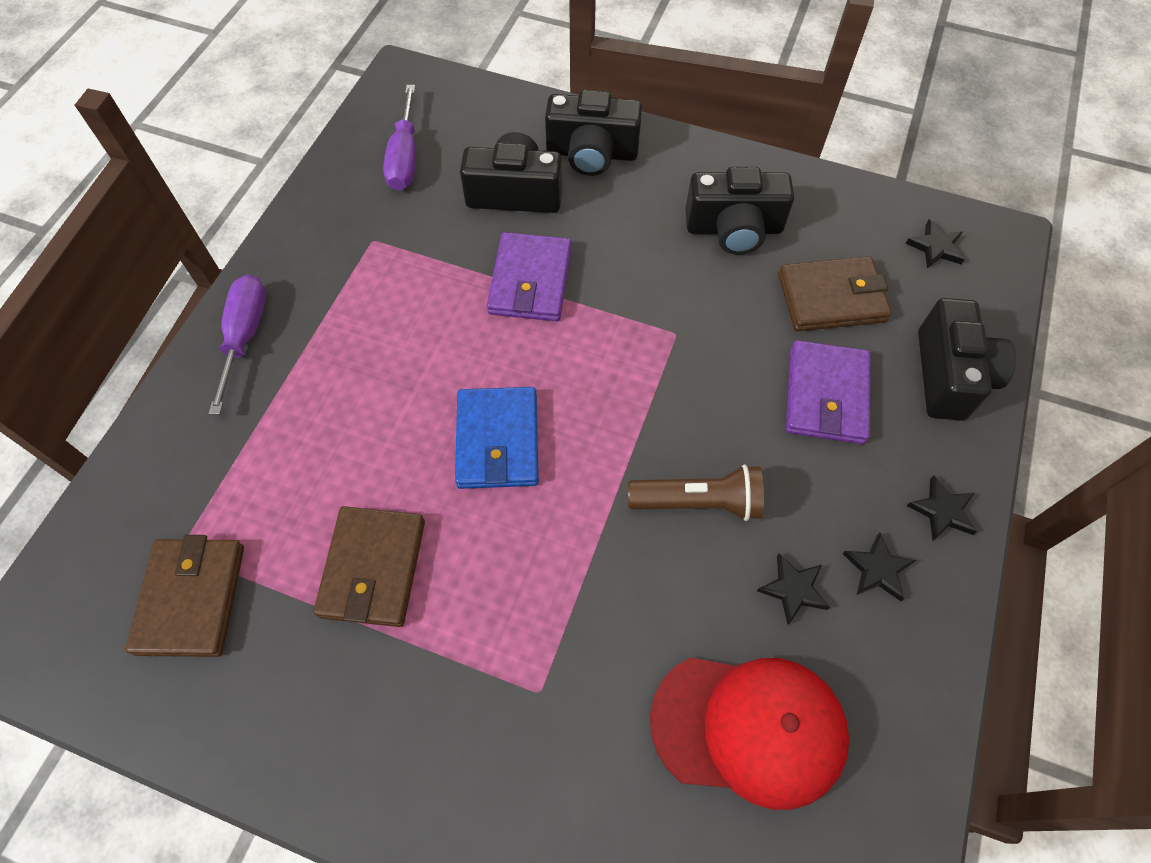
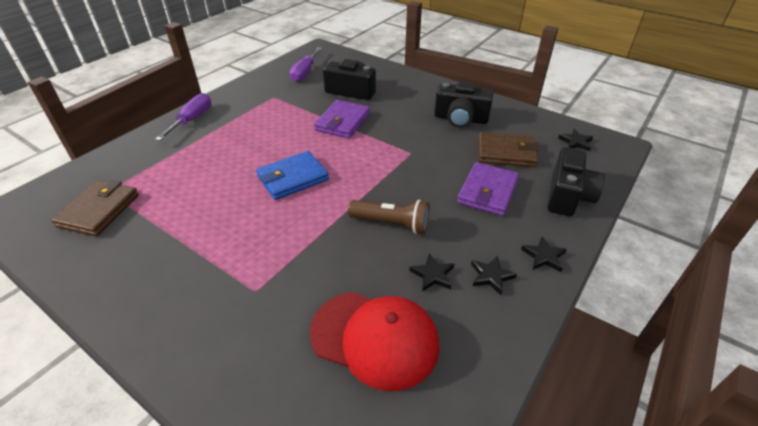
camera: 15 degrees right, 20 degrees down
brown wallet [314,506,425,627] -> none
blue wallet [455,387,539,489] -> blue wallet turned 45 degrees clockwise [256,151,329,200]
black camera [545,90,642,176] -> none

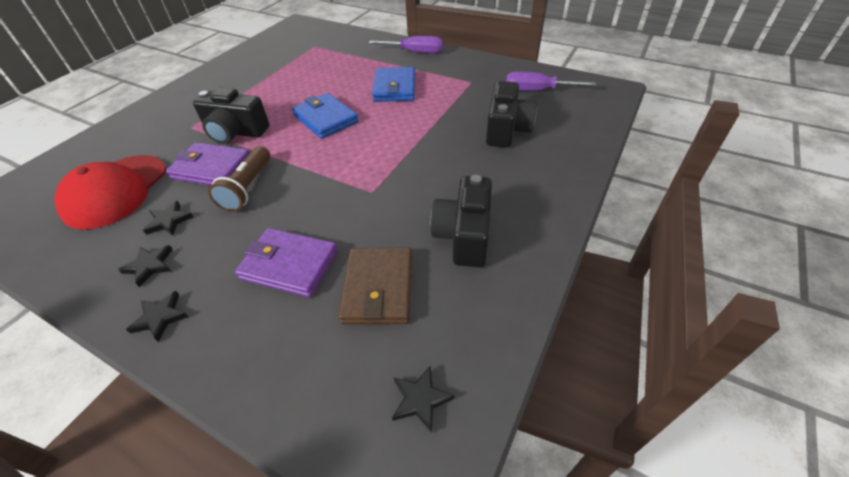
camera: 85 degrees right, 5 degrees up
brown wallet [51,180,139,236] -> none
purple wallet [314,100,370,138] -> purple wallet moved to [166,142,250,185]
black camera [548,147,605,216] -> black camera moved to [193,87,270,144]
none -> blue wallet [372,67,415,102]

